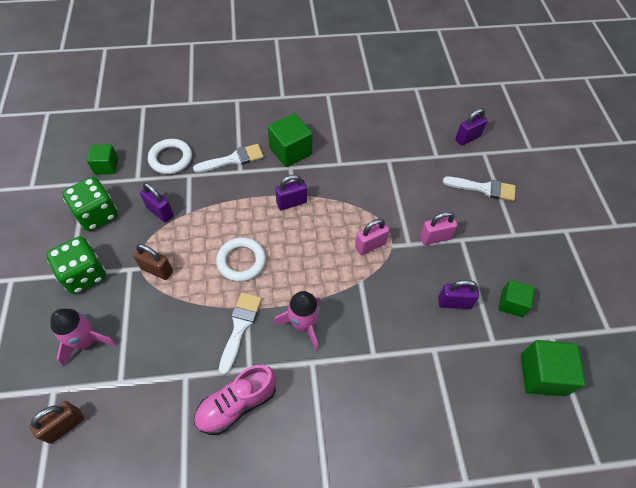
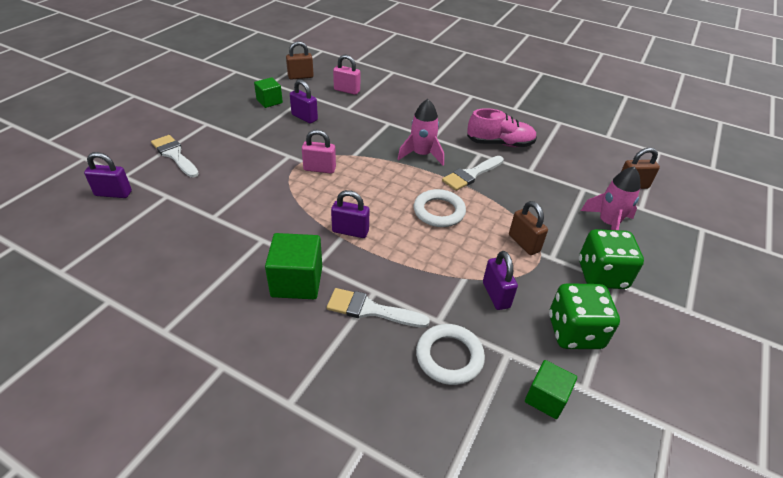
camera: 145 degrees left, 15 degrees down
pink padlock [420,211,458,245] -> pink padlock moved to [333,55,360,95]
green cube [521,340,585,396] -> brown padlock [286,41,314,80]

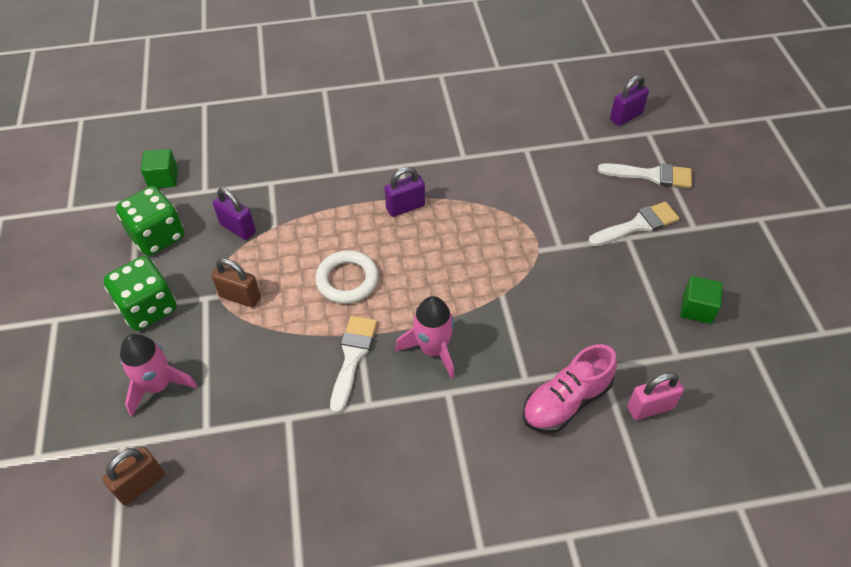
camera: 145 degrees right, 10 degrees up
green cube [265,233,322,299] -> none
brown padlock [286,41,314,80] -> none
purple padlock [290,79,318,124] -> none
pink padlock [302,129,336,174] -> none
white brush [327,288,430,328] -> white brush moved to [588,202,680,246]
white ring [416,324,485,385] -> none
pink shoe [467,108,537,147] -> pink shoe moved to [523,344,617,433]

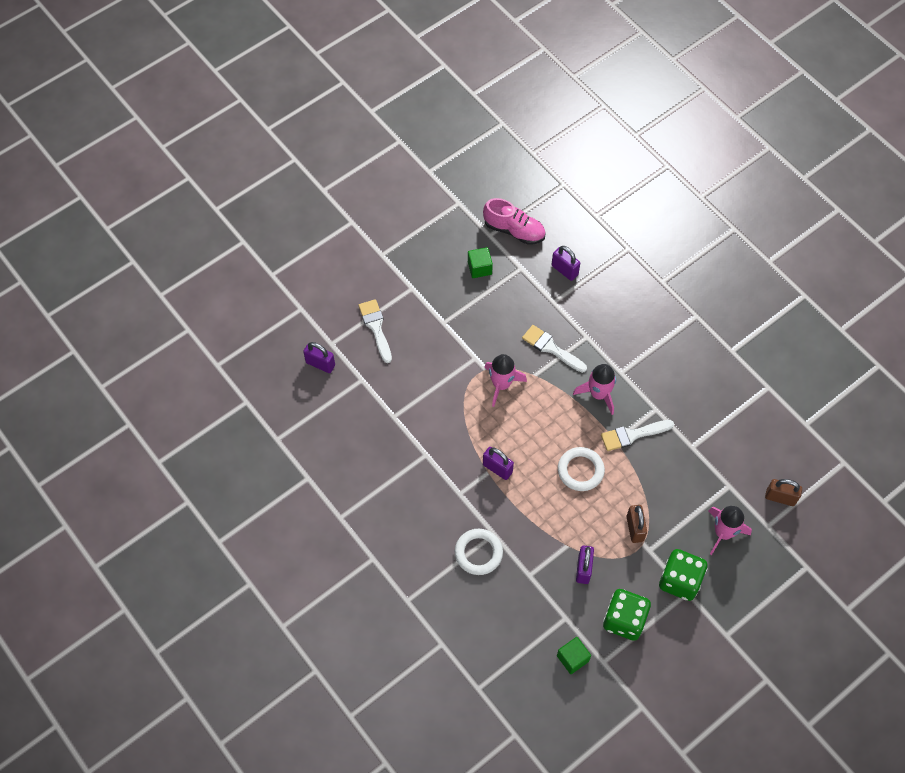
camera: 120 degrees left, 10 degrees up
pink shoe [523,344,617,433] -> pink shoe moved to [483,198,546,245]
white brush [588,202,680,246] -> white brush moved to [522,325,587,373]
pink padlock [627,372,684,420] -> purple padlock [551,246,580,281]
none -> white ring [455,529,503,575]
none -> pink rocket [484,354,527,407]

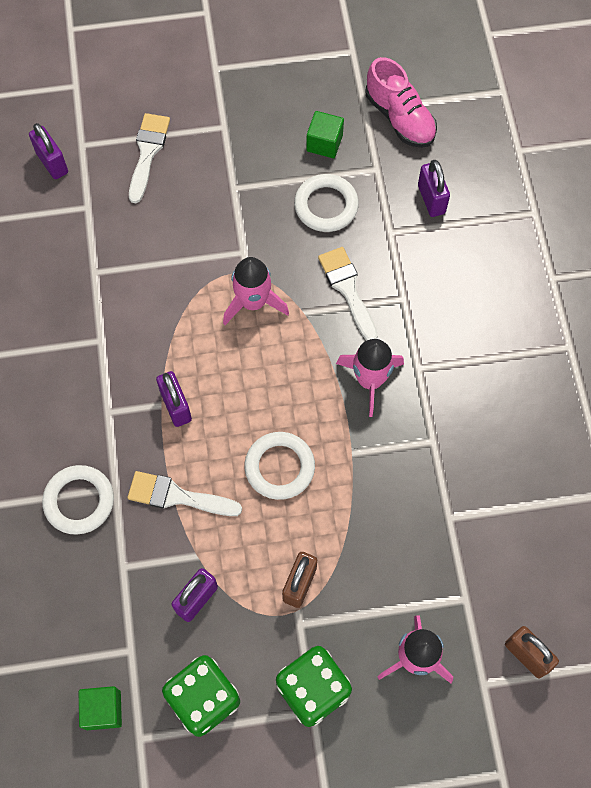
camera: 30 degrees right, 5 degrees up
white brush [601,420,674,451] -> white brush moved to [127,471,242,516]
none -> white ring [294,174,359,232]

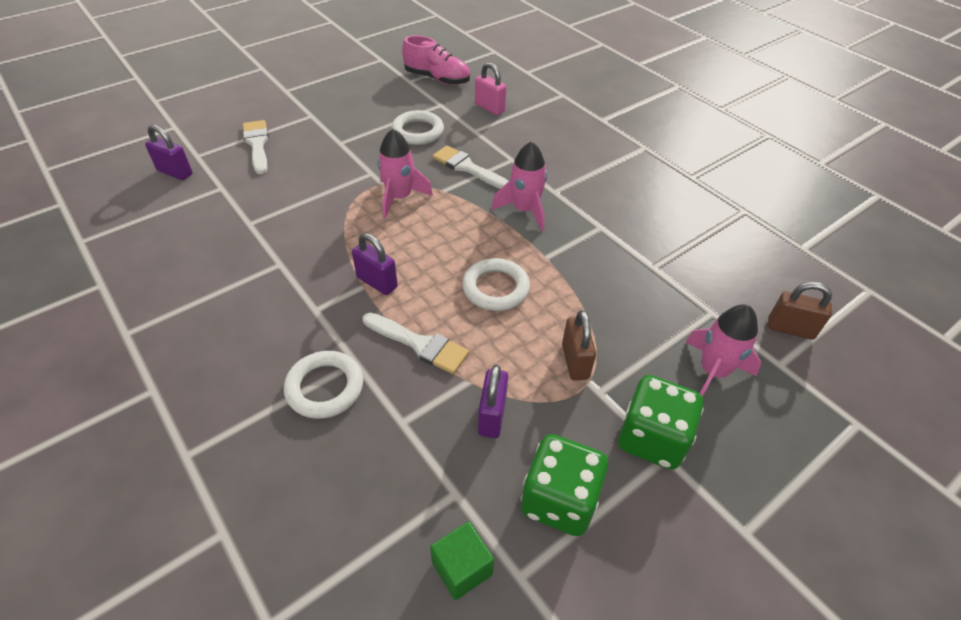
camera: 30 degrees left, 20 degrees down
white brush [127,471,242,516] -> white brush turned 135 degrees counterclockwise [363,313,469,374]
green cube [306,111,344,158] -> none
purple padlock [418,160,450,217] -> pink padlock [475,62,507,115]

